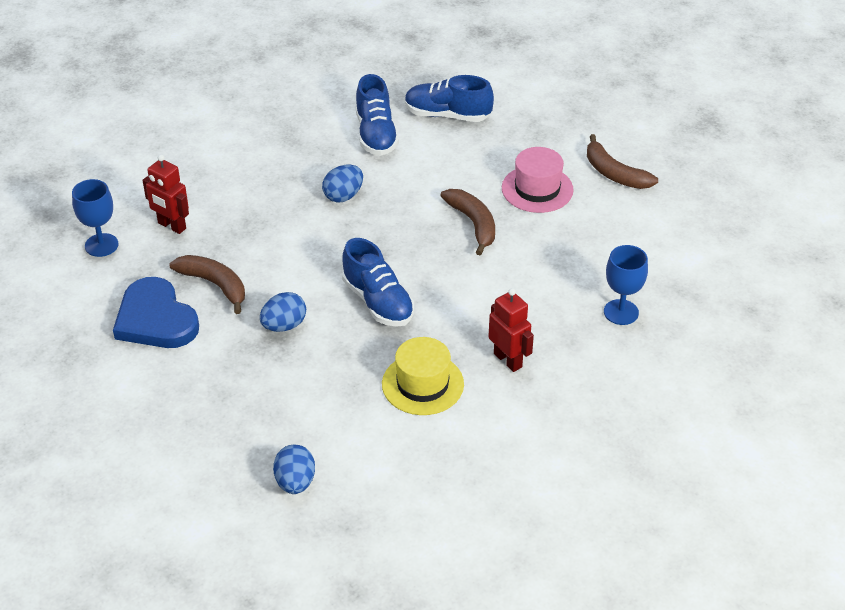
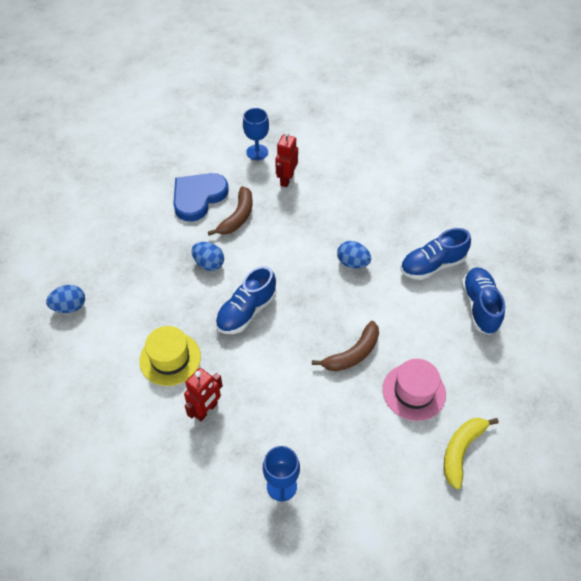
camera: 75 degrees right, 10 degrees up
brown banana [587,134,658,189] -> yellow banana [444,418,499,489]

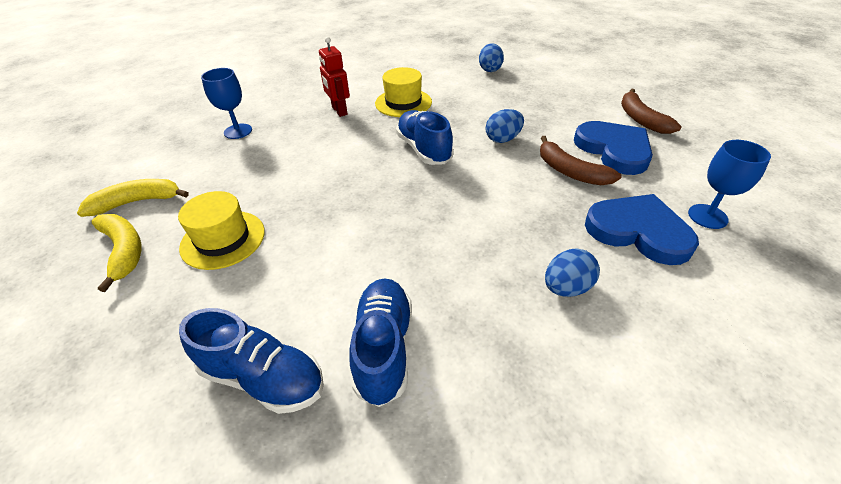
camera: 115 degrees right, 10 degrees down
red robot [275,132,298,187] -> blue heart [585,194,699,265]
brown banana [312,321,379,371] -> brown banana moved to [621,89,682,134]
blue egg [337,241,371,268] -> blue egg moved to [545,249,600,297]
pink hat [383,359,446,421] -> yellow hat [178,191,265,270]
none -> yellow banana [77,179,189,217]

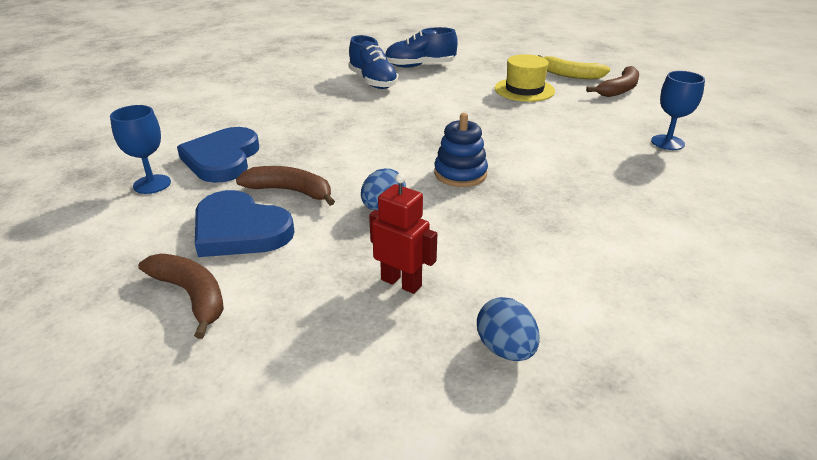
camera: 150 degrees right, 10 degrees down
yellow banana [77,179,189,217] -> brown banana [586,66,639,97]
red robot [319,37,350,117] -> red robot moved to [369,173,437,294]
yellow hat [375,67,432,117] -> none
blue shoe [396,110,454,165] -> blue stacking toy [434,113,488,187]
blue egg [545,249,600,297] -> none
blue heart [585,194,699,265] -> blue heart turned 90 degrees clockwise [177,127,259,183]

